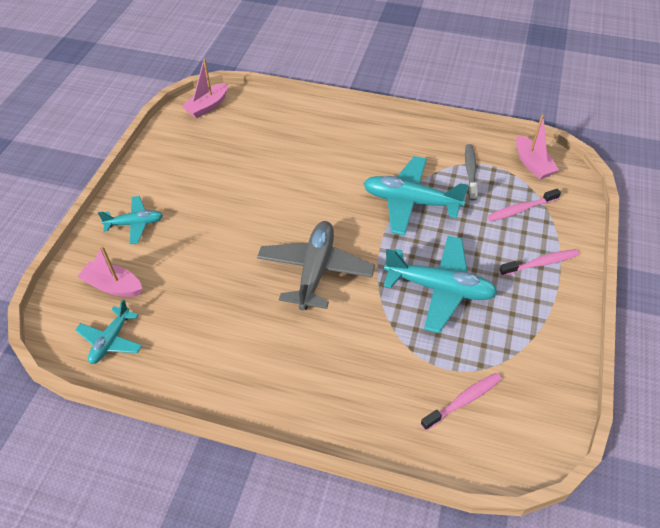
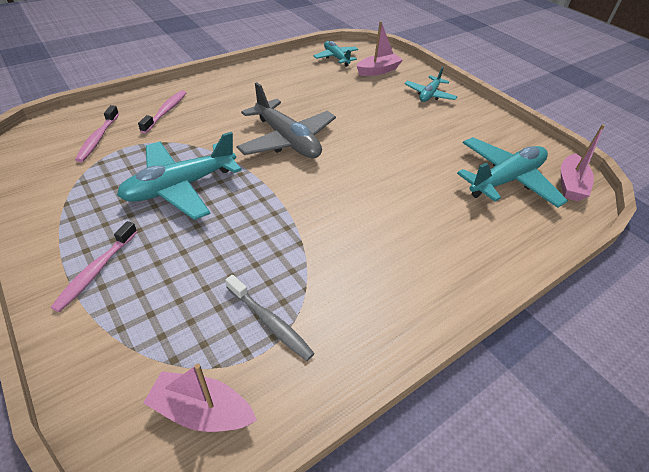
camera: 125 degrees right, 5 degrees down
pink boat [182,59,228,118] -> pink boat turned 150 degrees counterclockwise [561,124,605,201]
turquoise plane [363,156,469,235] -> turquoise plane moved to [457,137,568,208]
pink toothbrush [487,189,561,222] -> pink toothbrush moved to [138,90,186,133]

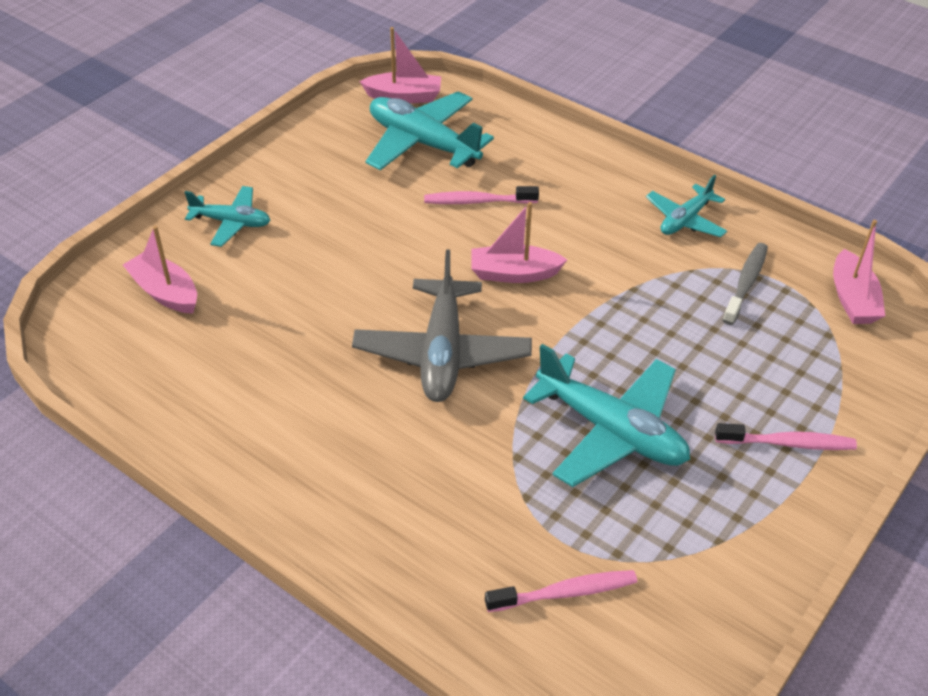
camera: 105 degrees left, 0 degrees up
pink toothbrush [138,90,186,133] -> pink toothbrush moved to [424,186,539,204]
grey plane [236,82,336,158] -> grey plane turned 150 degrees clockwise [352,249,532,402]
turquoise plane [313,41,358,67] -> turquoise plane moved to [646,175,727,237]
none -> pink boat [471,202,567,283]

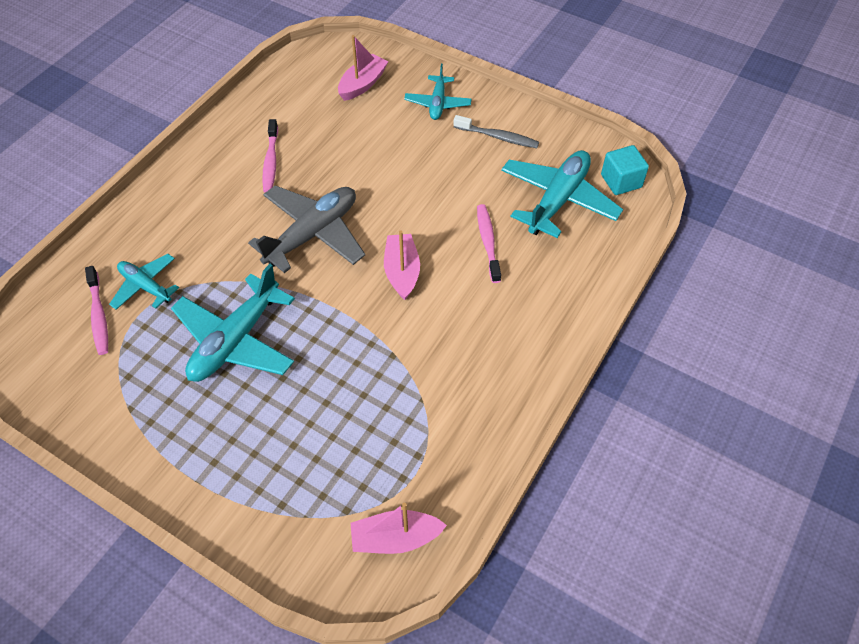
camera: 85 degrees right, 10 degrees up
grey plane [352,249,532,402] -> grey plane turned 135 degrees clockwise [248,185,365,273]
pink boat [360,27,441,103] -> turquoise cube [601,145,649,195]
turquoise plane [646,175,727,237] -> turquoise plane moved to [109,254,179,310]
pink toothbrush [715,423,857,450] -> pink toothbrush moved to [262,119,278,193]
grey toothbrush [723,243,768,325] -> grey toothbrush moved to [453,115,539,148]

